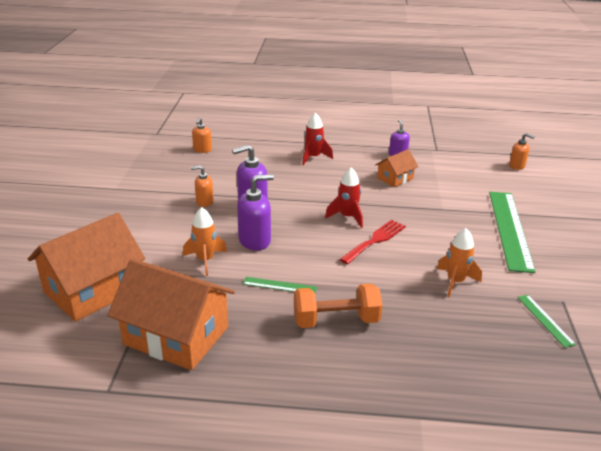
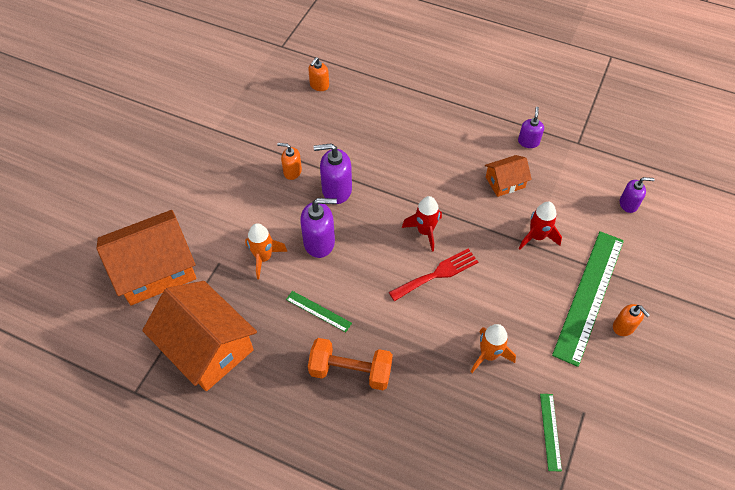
camera: 20 degrees right, 25 degrees up
red rocket [302,113,333,165] -> red rocket moved to [519,202,562,249]
orange soap dispenser [509,133,535,170] -> orange soap dispenser moved to [613,304,650,336]
none -> purple soap dispenser [620,177,655,213]

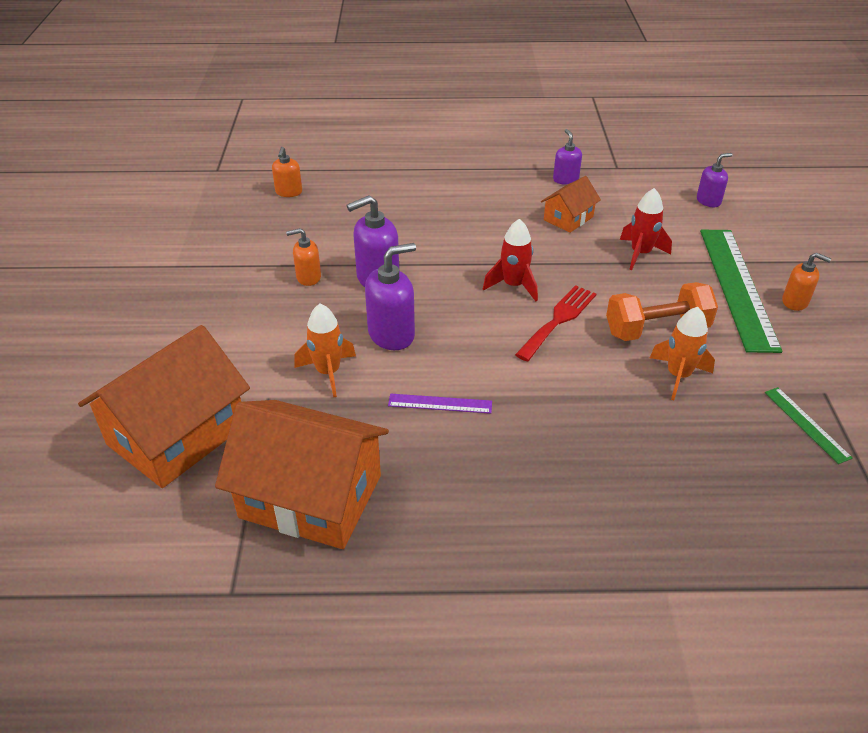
camera: 25 degrees left, 15 degrees down
green ruler [286,291,352,332] -> purple ruler [388,394,492,414]
orange dumbbell [308,338,393,390] -> orange dumbbell moved to [606,282,718,341]

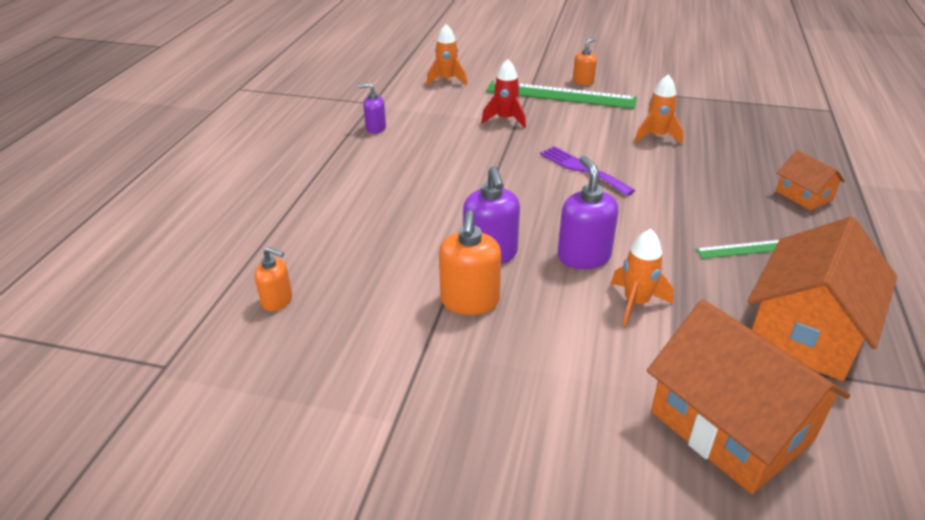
camera: 75 degrees left, 5 degrees down
orange soap dispenser [286,228,321,286] -> orange soap dispenser [439,210,501,315], size x1.65
purple ruler [388,394,492,414] -> none
red rocket [483,219,538,301] -> none
red fork [515,285,596,362] -> purple fork [540,146,635,196]
orange house [541,176,601,233] -> orange house moved to [776,150,845,211]
orange dumbbell [606,282,718,341] -> none
purple soap dispenser [697,153,732,207] -> orange rocket [426,24,467,85]
green ruler [765,387,853,464] -> green ruler moved to [696,240,779,259]

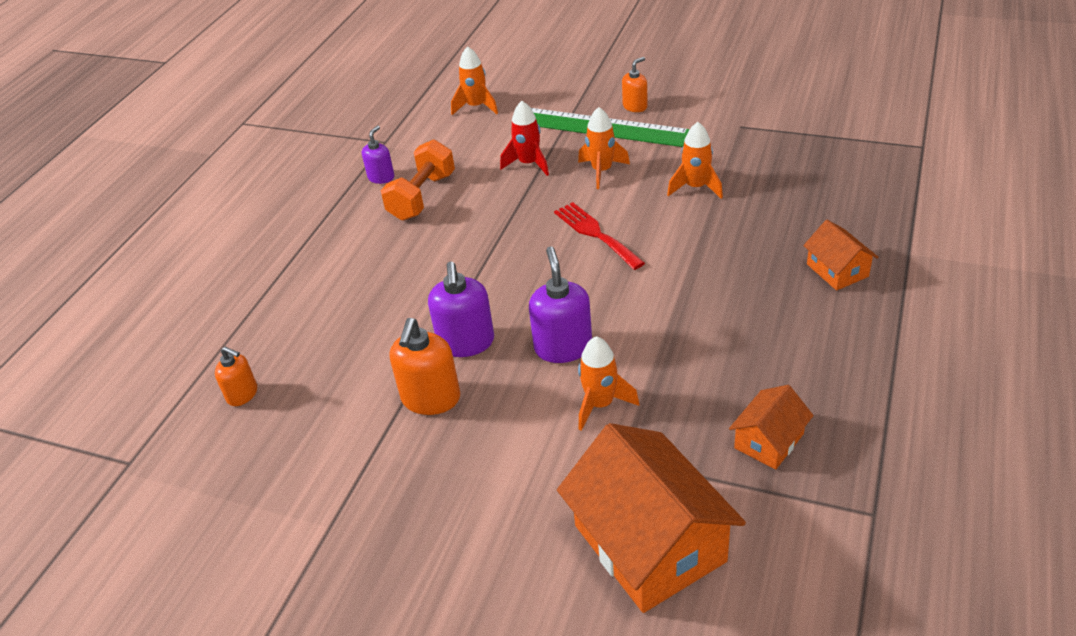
camera: 10 degrees right, 5 degrees up
purple soap dispenser [358,83,386,133] -> purple soap dispenser turned 105 degrees clockwise [362,126,394,184]
purple fork [540,146,635,196] -> red fork [554,202,645,270]
green ruler [696,240,779,259] -> none
orange house [747,217,897,381] -> orange house [729,385,814,470], size x0.50
none -> orange dumbbell [381,139,455,221]
none -> orange rocket [578,107,630,189]

